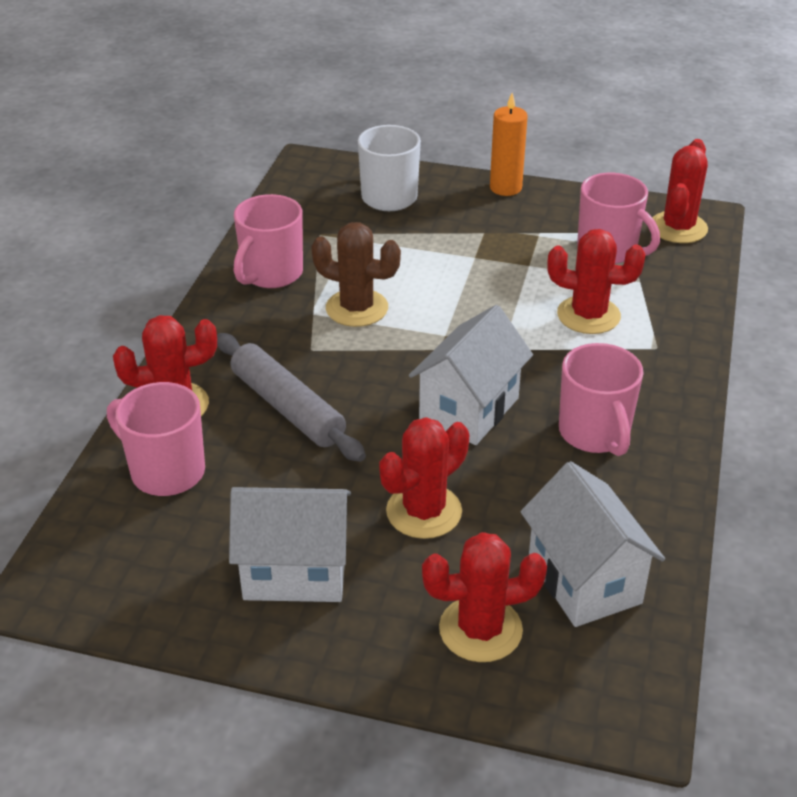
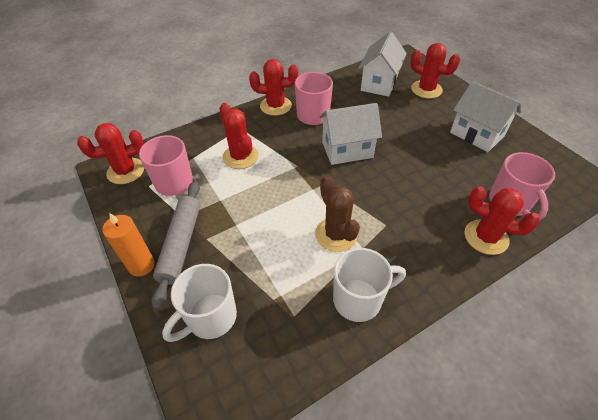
camera: 135 degrees left, 10 degrees up
grey rolling pin [217,333,366,462] -> grey rolling pin moved to [151,181,200,310]
pink mug [234,194,303,288] -> white mug [333,248,406,322]
red cactus [379,417,469,539] -> red cactus moved to [249,59,298,116]

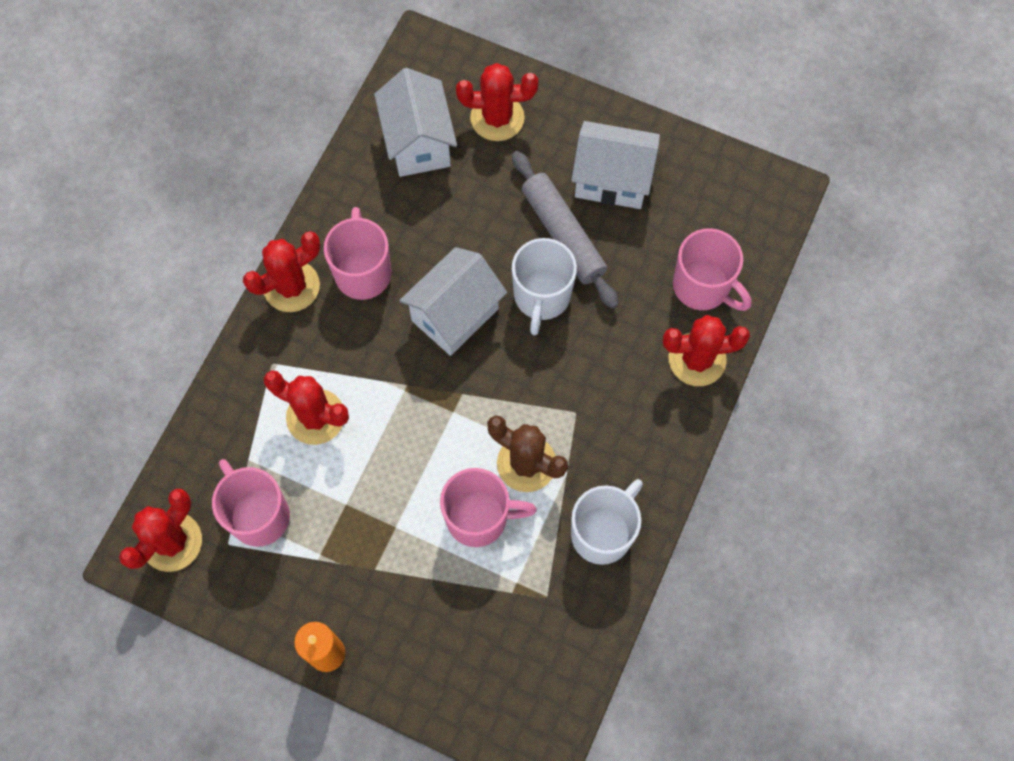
camera: 35 degrees left, 20 degrees up
grey rolling pin [151,181,200,310] -> grey rolling pin moved to [512,151,618,309]
white mug [162,264,237,342] -> white mug moved to [512,238,577,335]
none -> pink mug [440,468,537,547]

